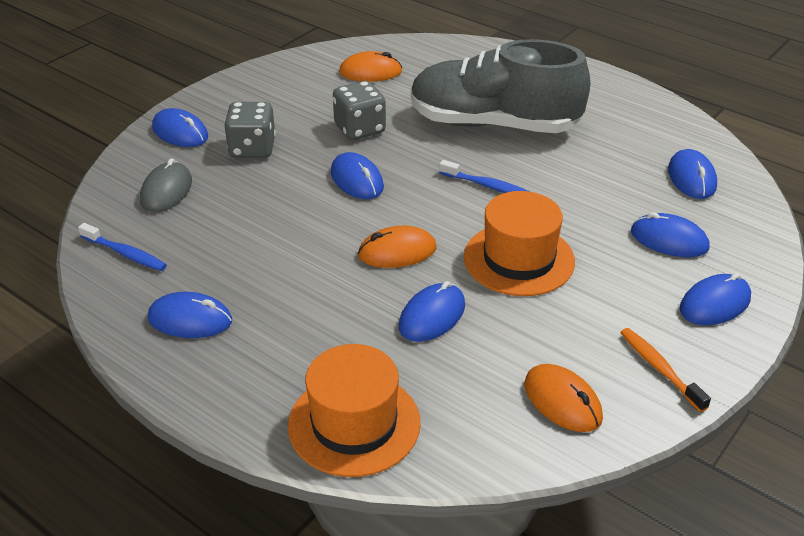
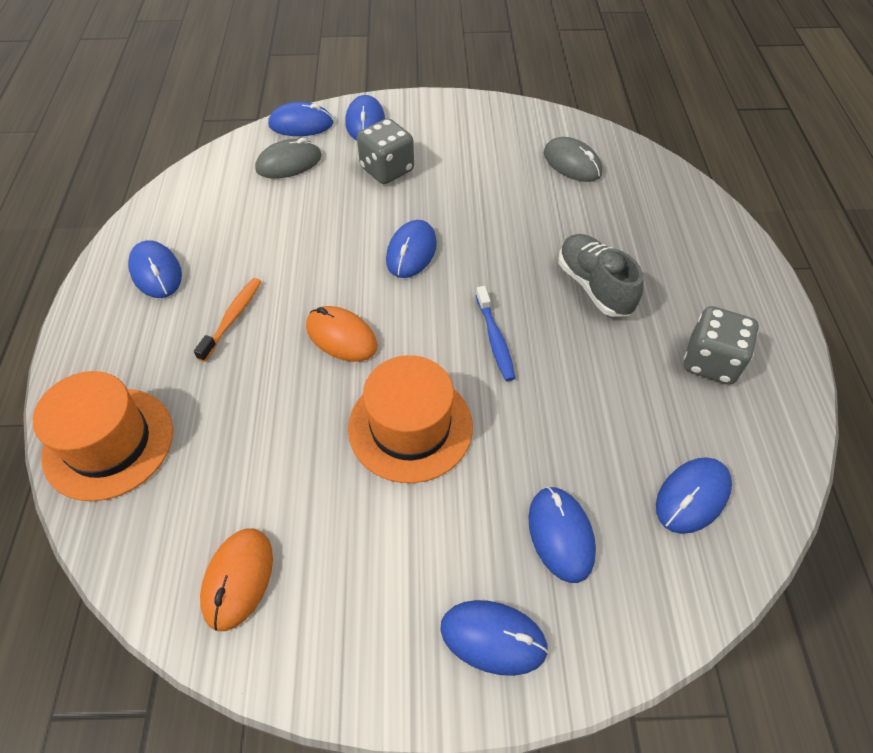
camera: 50 degrees right, 15 degrees up
blue toothbrush [78,223,167,271] -> none
grey dice [333,81,386,140] -> grey dice moved to [684,306,759,385]
orange mouse [339,51,402,82] -> grey mouse [544,137,602,182]
blue mouse [399,281,465,342] -> blue mouse moved to [268,102,333,136]
grey shoe [411,39,590,133] -> grey shoe [558,234,644,317], size x0.54
orange toothbrush [620,328,711,412] -> orange toothbrush moved to [194,278,262,362]

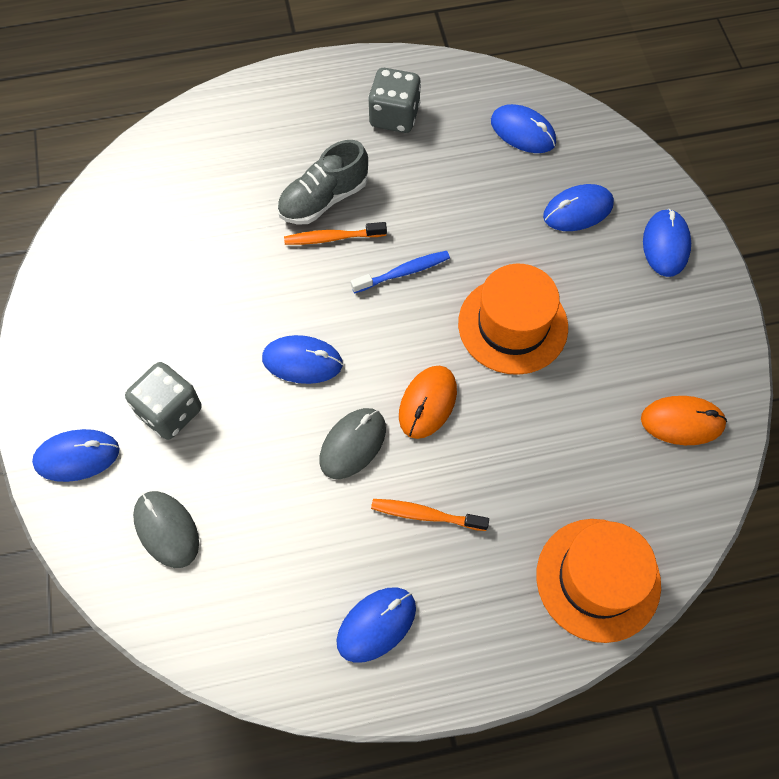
camera: 100 degrees left, 10 degrees up
blue mouse [268,102,333,136] -> none
grey mouse [544,137,602,182] -> grey mouse moved to [319,408,386,479]
none -> orange toothbrush [284,222,387,245]

